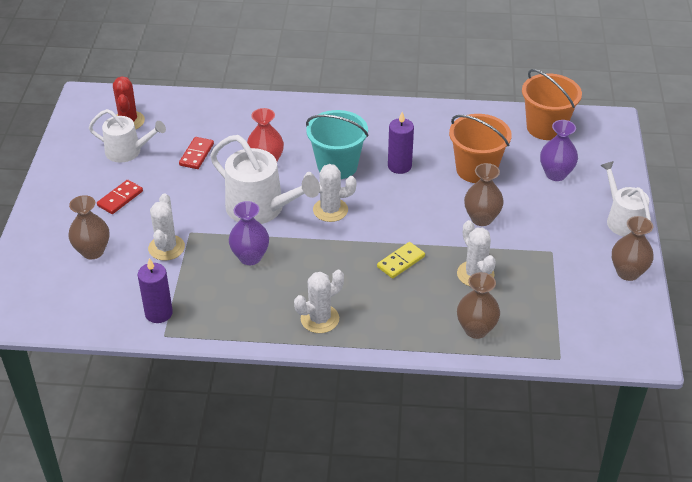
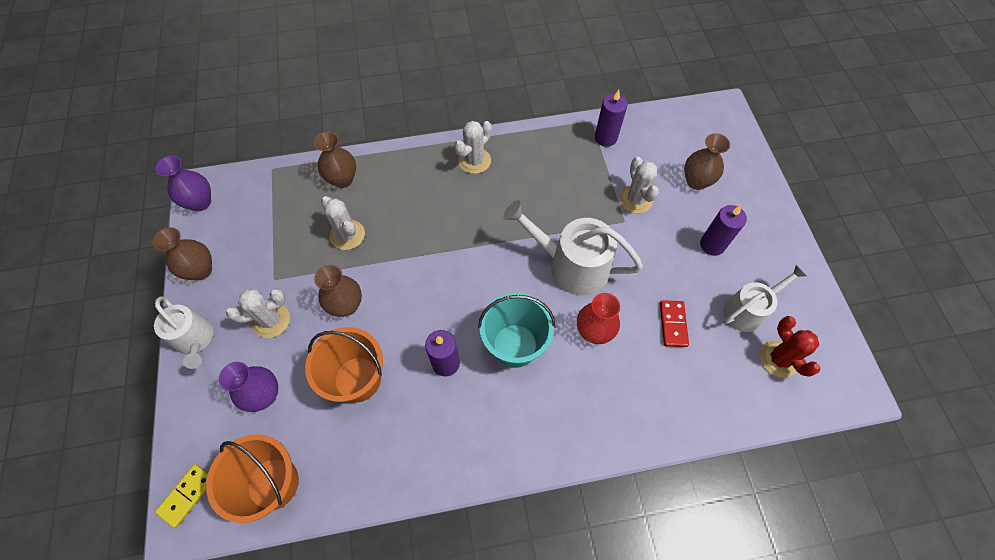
camera: 165 degrees right, 20 degrees up
white watering can [89,109,166,163] -> white watering can turned 150 degrees clockwise [723,265,807,332]
red domino [97,180,143,214] -> purple candle [700,205,747,256]
purple vase [229,201,269,265] -> purple vase moved to [155,156,211,211]
white cactus [304,164,356,222] -> white cactus moved to [226,289,290,338]
yellow domino [377,242,425,279] -> yellow domino moved to [155,464,208,528]

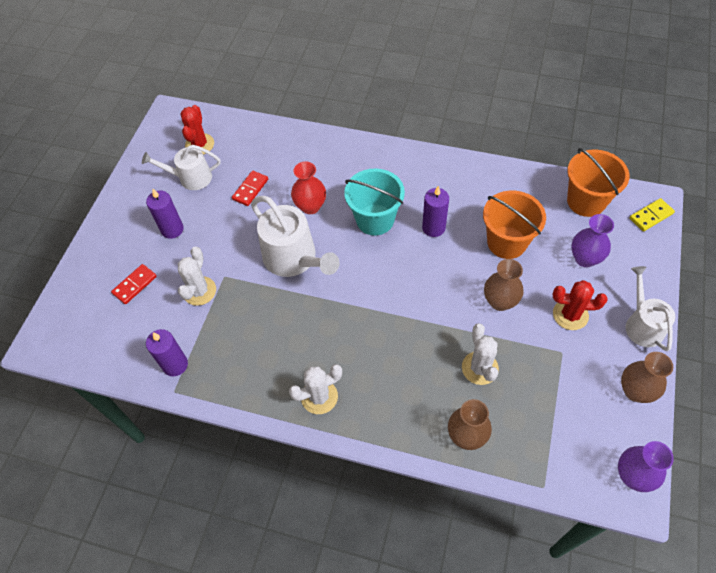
camera: 150 degrees left, 5 degrees down
white cactus [226,289,290,338] -> red cactus [553,280,608,330]
brown vase [684,133,730,190] -> red domino [111,264,157,304]

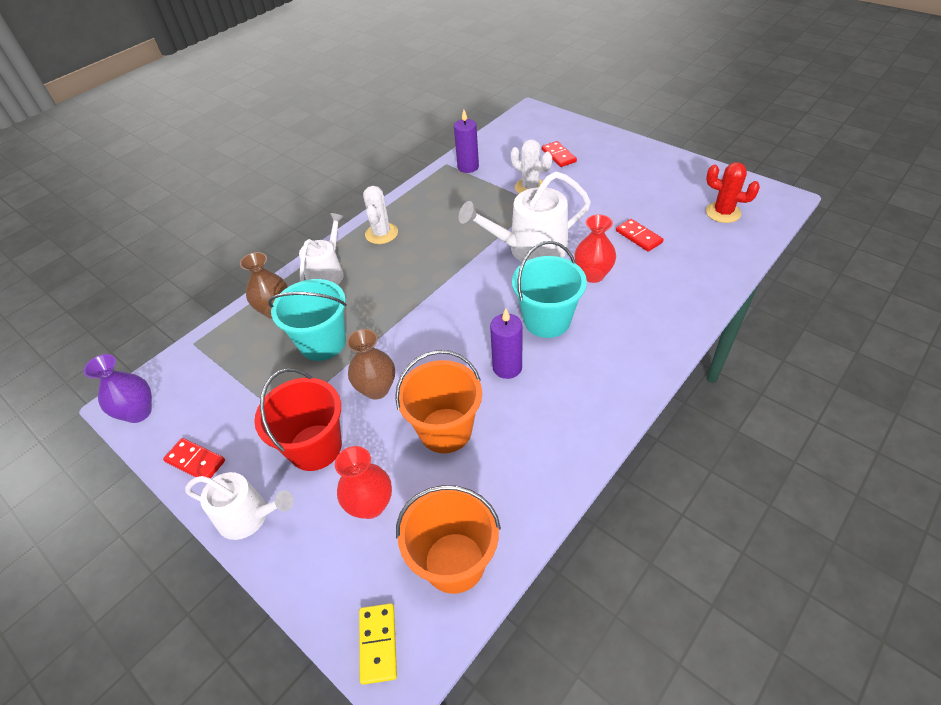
camera: 115 degrees right, 10 degrees down
white watering can [142,145,221,190] -> white watering can moved to [299,213,344,285]
purple candle [146,189,184,239] -> none
white cactus [462,323,499,385] -> turquoise bucket [268,279,347,361]
red cactus [553,280,608,330] -> red bucket [254,368,342,471]
purple vase [571,214,614,267] -> red vase [335,446,392,519]
brown vase [621,352,673,403] -> red domino [163,438,225,478]

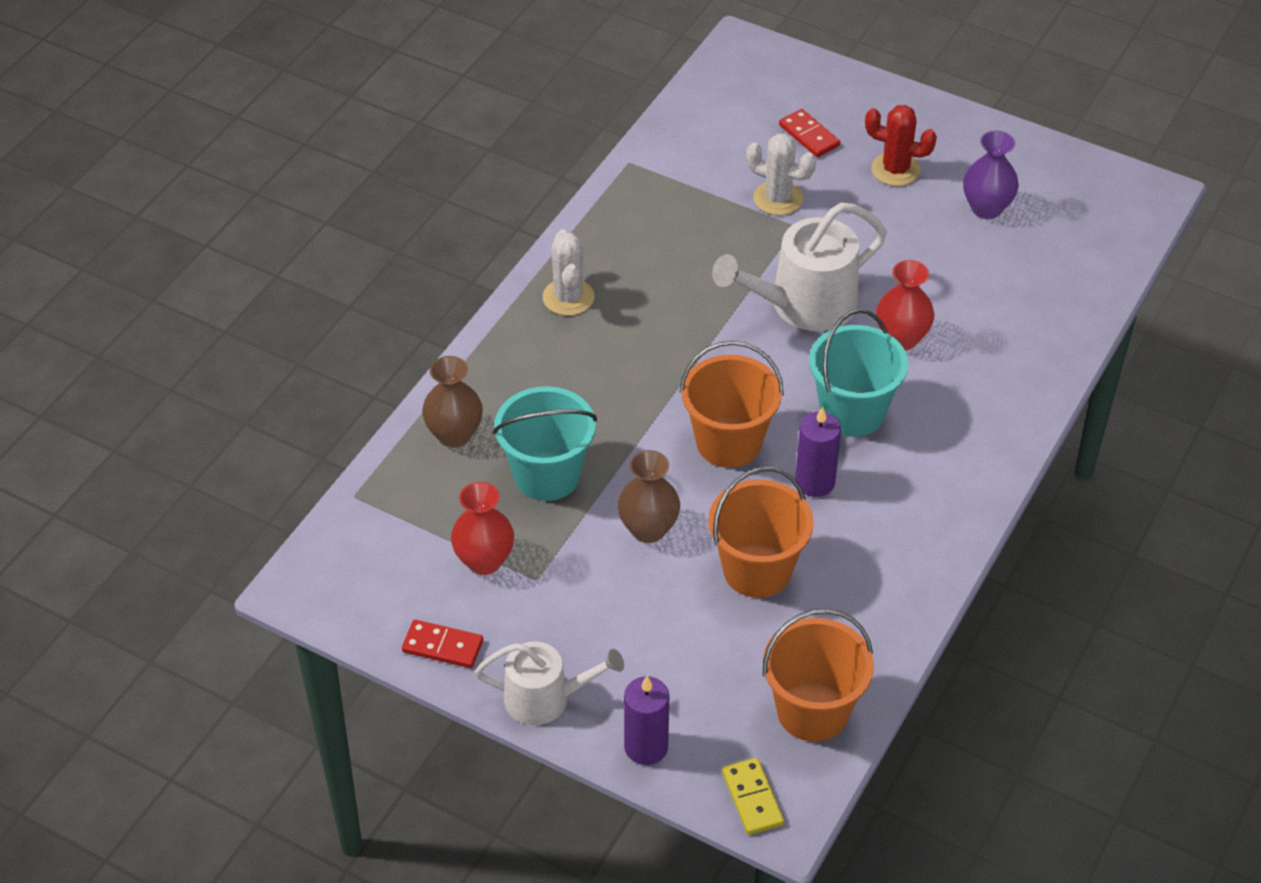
camera: 15 degrees left, 0 degrees up
purple vase [84,354,152,423] -> purple vase moved to [963,130,1019,219]
red bucket [254,368,342,471] -> none
white watering can [299,213,344,285] -> none
red vase [335,446,392,519] -> red vase moved to [451,482,514,575]
purple candle [454,110,479,173] -> purple candle moved to [624,676,669,765]
red domino [616,219,664,252] -> none
red cactus [706,162,760,223] -> red cactus moved to [865,105,937,186]
none -> orange bucket [680,341,784,468]

